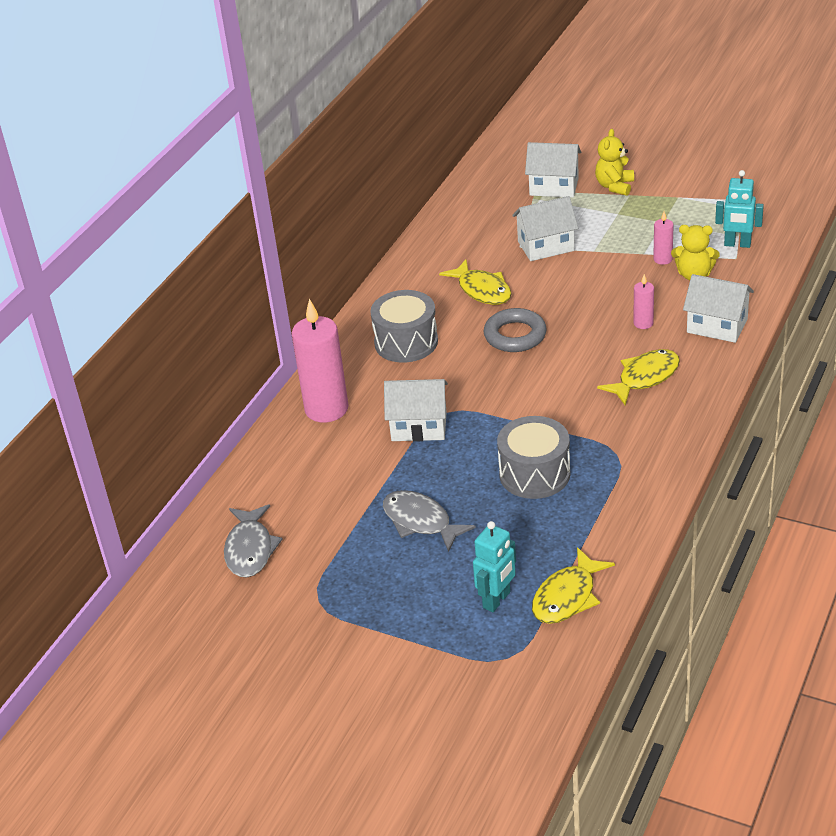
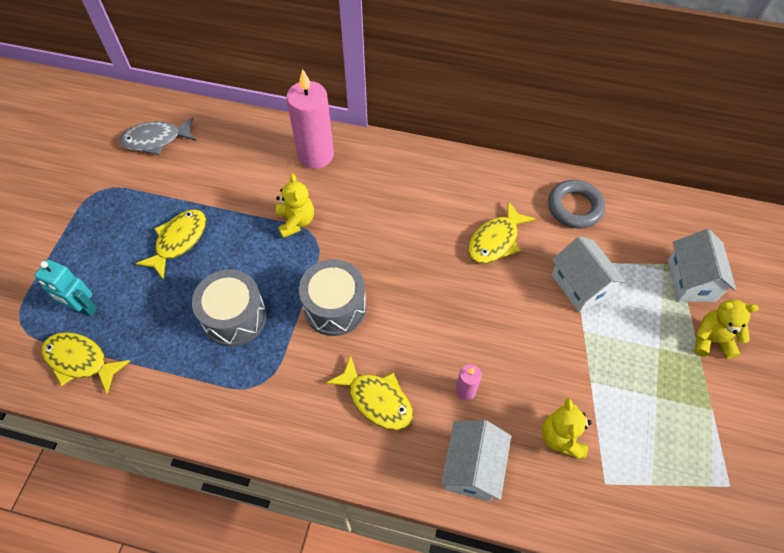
camera: 75 degrees right, 20 degrees up
grey drum [370,290,438,363] -> grey drum moved to [299,259,366,336]
grey fish [383,490,476,552] -> yellow fish [135,209,206,280]
white house [384,379,448,442] -> yellow teddy bear [276,173,314,238]
grey ring [484,308,547,352] -> grey ring moved to [548,180,605,229]
pink candle [653,211,674,265] -> none
turquoise robot [715,170,764,248] -> none

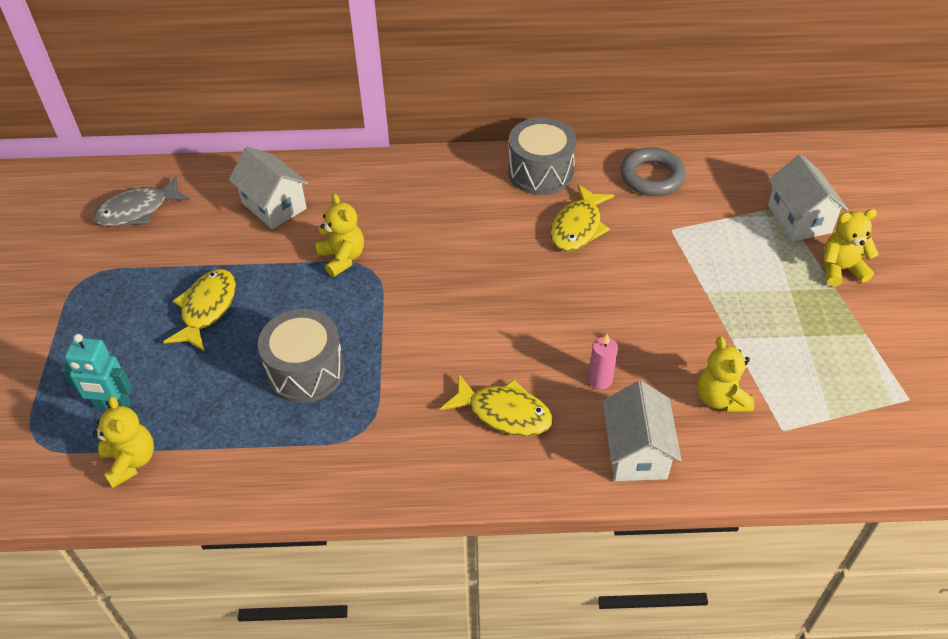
camera: 15 degrees left, 10 degrees down
yellow fish [42,332,130,394] -> yellow teddy bear [93,396,154,488]
pink candle [286,69,334,169] -> none
grey drum [299,259,366,336] -> grey drum moved to [508,118,577,195]
white house [552,236,626,312] -> white house moved to [229,147,308,229]

